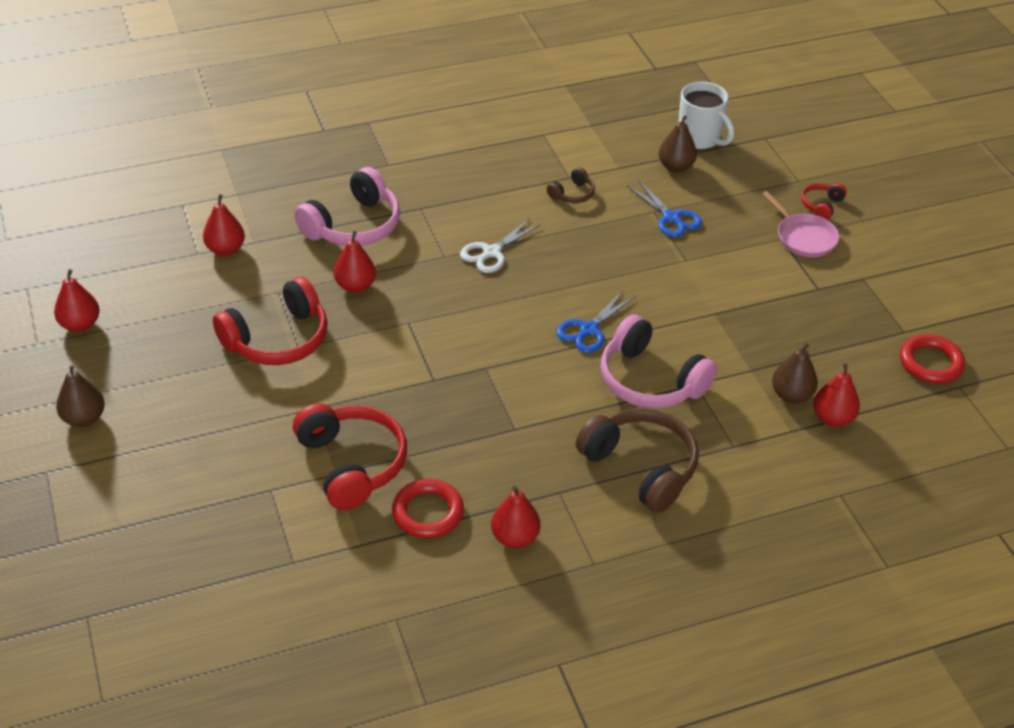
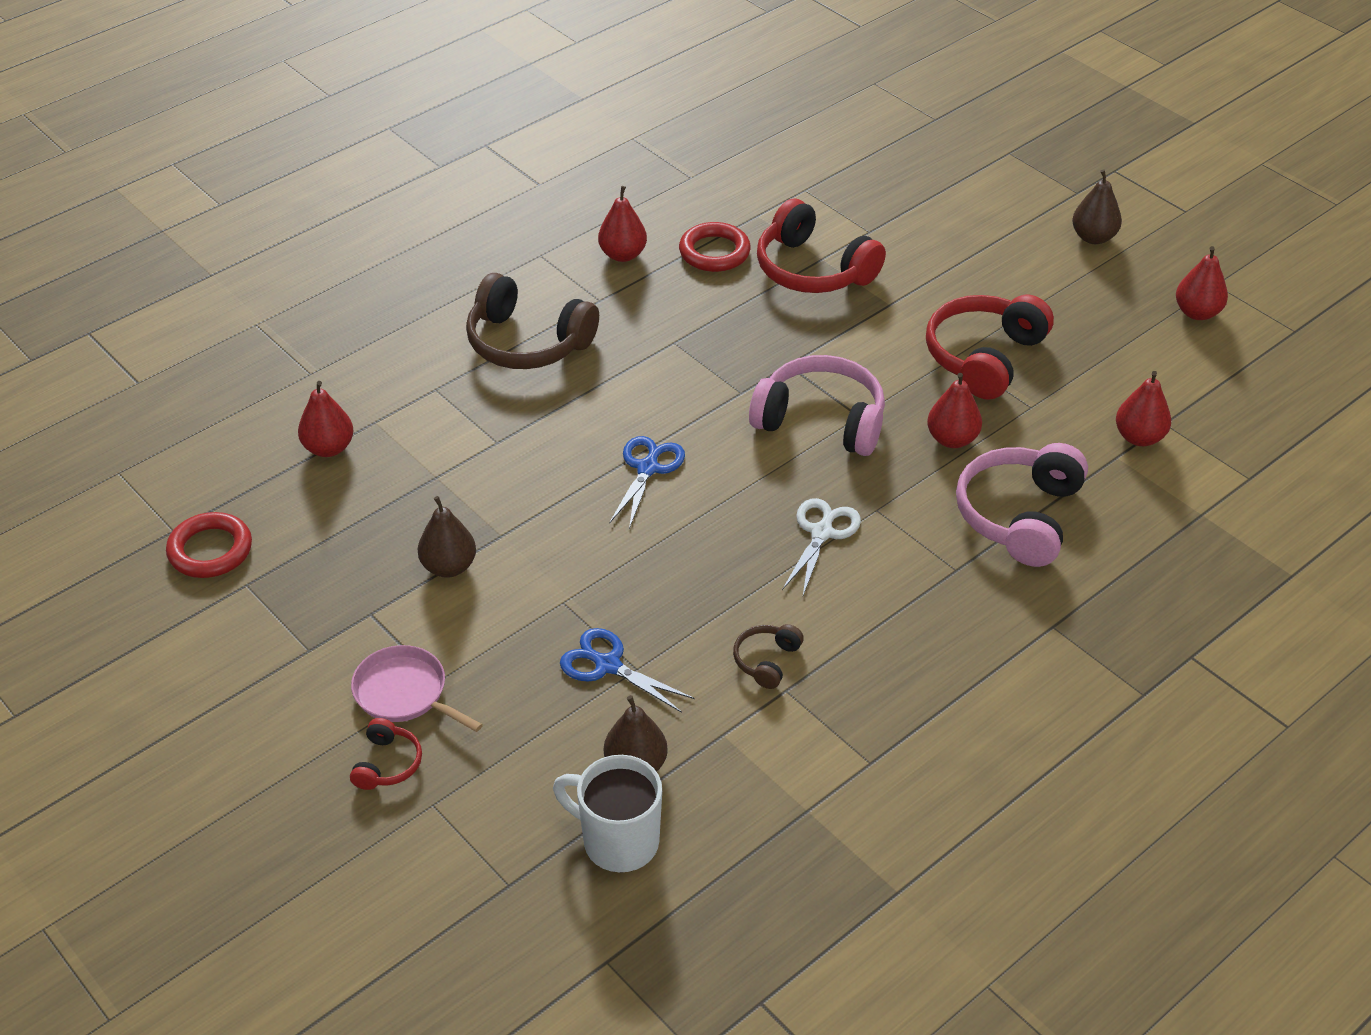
camera: 160 degrees right, 0 degrees up
pink headphones [601,314,717,408] -> pink headphones moved to [749,355,885,456]
brown pear [772,343,818,403] -> brown pear moved to [418,496,476,578]

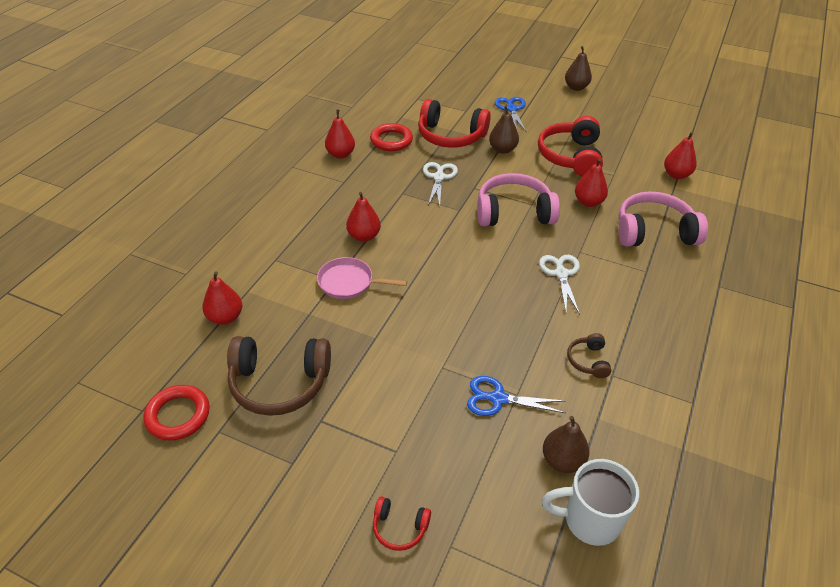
camera: 25 degrees left, 0 degrees up
red headphones [350,718,422,790] -> red headphones turned 120 degrees clockwise [373,496,431,551]
pink pan [351,645,483,732] -> pink pan moved to [317,257,407,299]
brown pear [418,496,476,578] -> brown pear moved to [489,106,519,154]
brown headphones [466,273,599,369] -> brown headphones moved to [227,336,331,416]
blue scissors [609,436,685,529] -> blue scissors moved to [495,97,526,131]
pink headphones [956,443,1088,567] -> pink headphones turned 90 degrees clockwise [619,191,708,247]
red pear [1176,246,1228,320] -> red pear moved to [346,192,381,242]
none -> white scissors [423,162,458,206]

